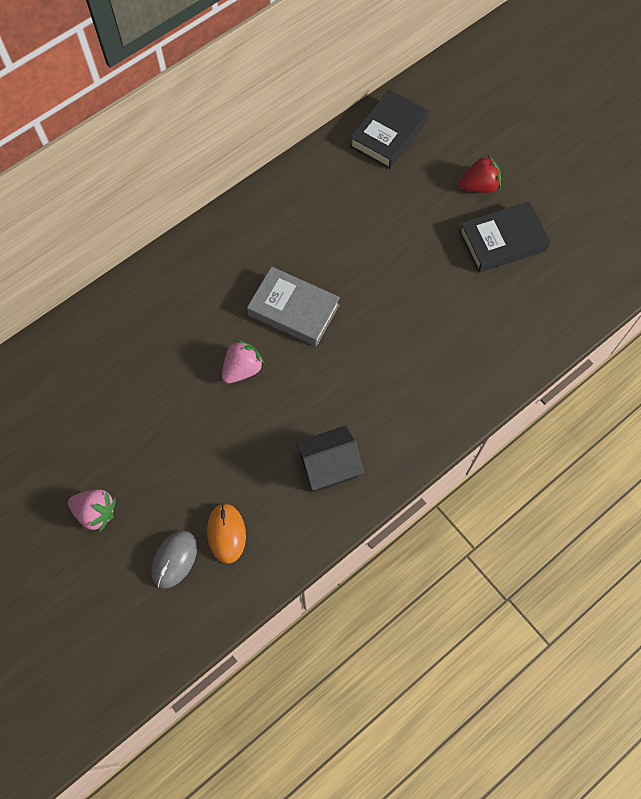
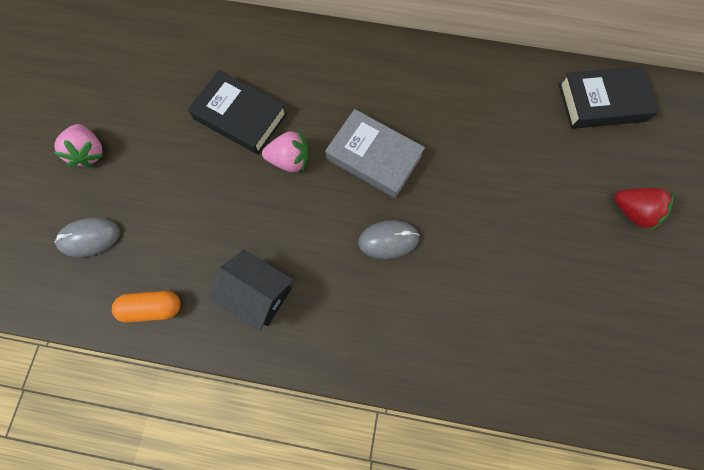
camera: 50 degrees right, 5 degrees up
orange mouse [207,503,246,564] -> none
grey book [247,266,340,346] -> grey book turned 45 degrees counterclockwise [325,109,425,198]
black book [459,201,551,273] -> black book moved to [188,70,287,155]
none -> orange capsule [112,291,181,323]
none -> grey mouse [358,220,420,259]

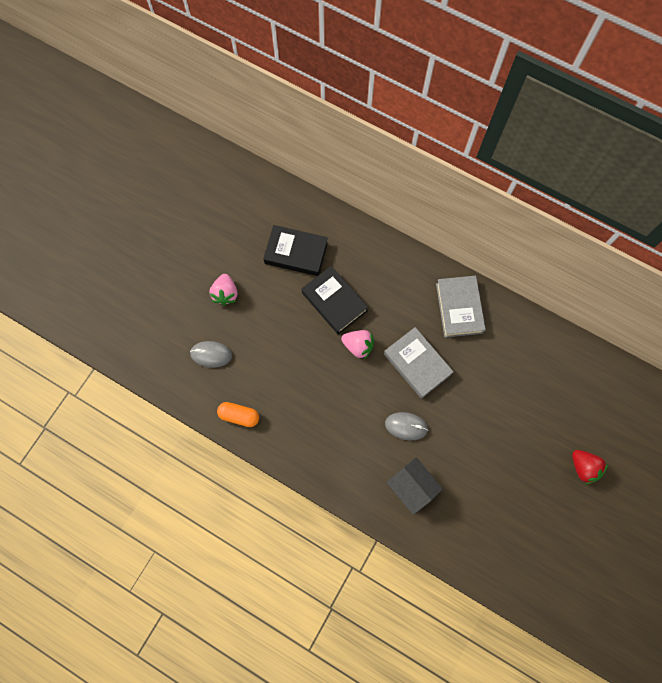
camera: 20 degrees right, 0 degrees up
black house [210,250,293,331] -> black house moved to [386,457,443,515]
black book [559,66,659,129] -> black book moved to [263,225,328,276]
none -> grey book [436,276,486,338]

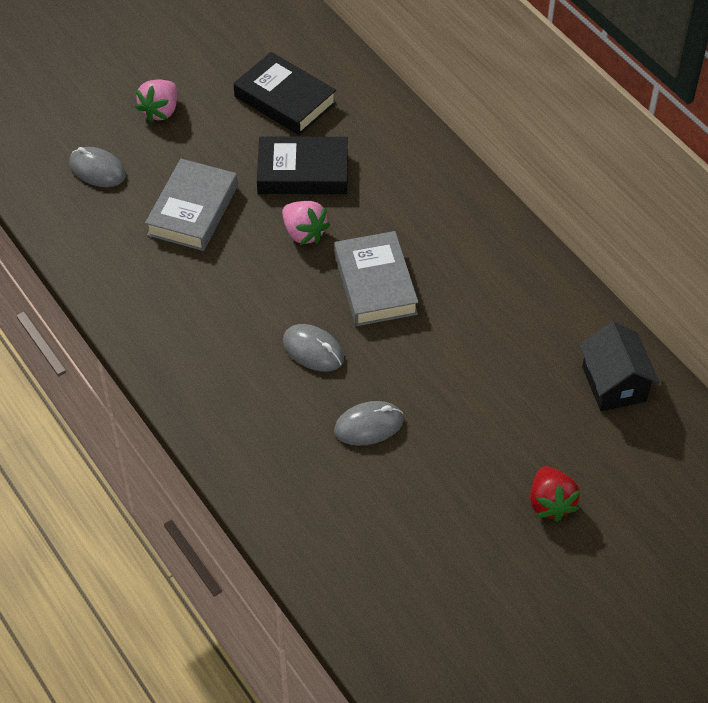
camera: 25 degrees right, 20 degrees down
orange capsule [217,402,259,427] -> none
black book [301,266,368,334] -> black book turned 75 degrees counterclockwise [257,136,348,194]
black house [386,457,443,515] -> black house moved to [579,321,659,411]
grey book [436,276,486,338] -> grey book moved to [145,159,238,251]
none -> grey mouse [334,401,404,446]

